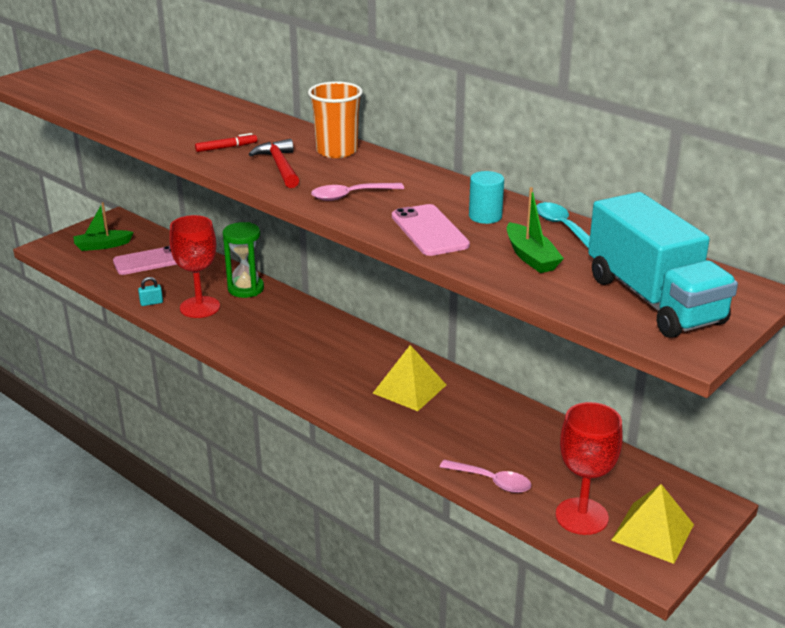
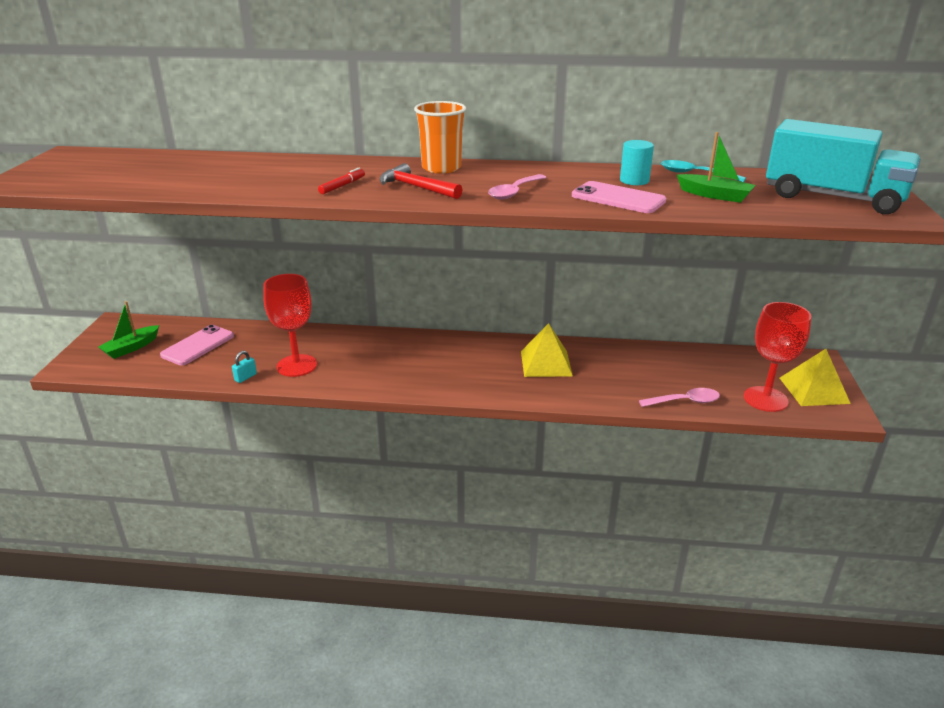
camera: 35 degrees left, 0 degrees up
green hourglass [223,222,264,298] -> none

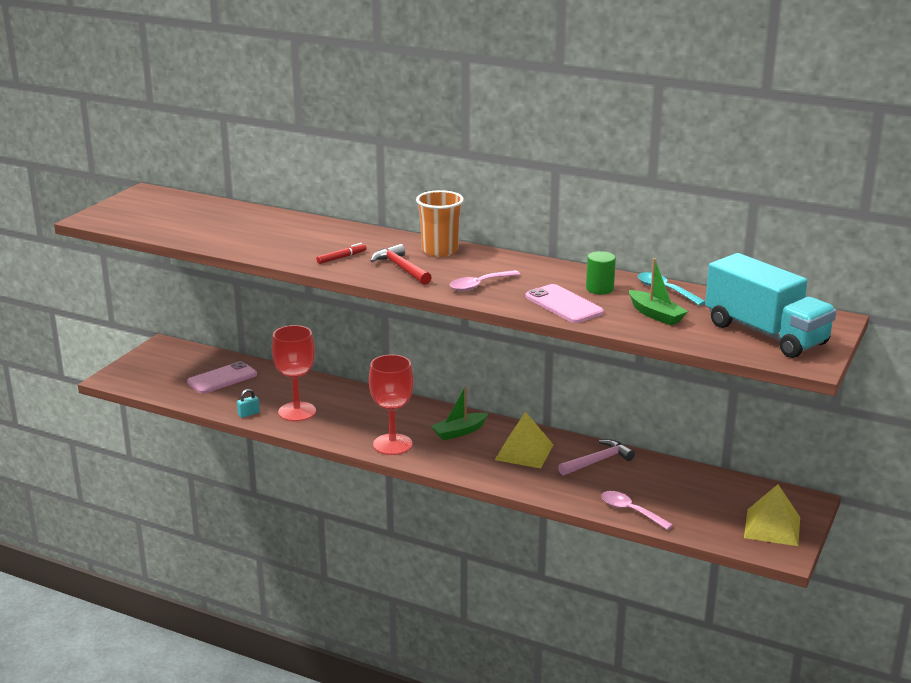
camera: 20 degrees right, 5 degrees down
green boat [98,301,159,359] -> green boat moved to [431,386,488,440]
turquoise cylinder [620,140,654,185] -> green cylinder [586,251,616,294]
pink spoon [639,388,720,407] -> pink spoon turned 150 degrees counterclockwise [601,491,673,530]
red goblet [744,302,812,412] -> red goblet moved to [369,355,414,455]
none -> pink hammer [558,439,635,475]

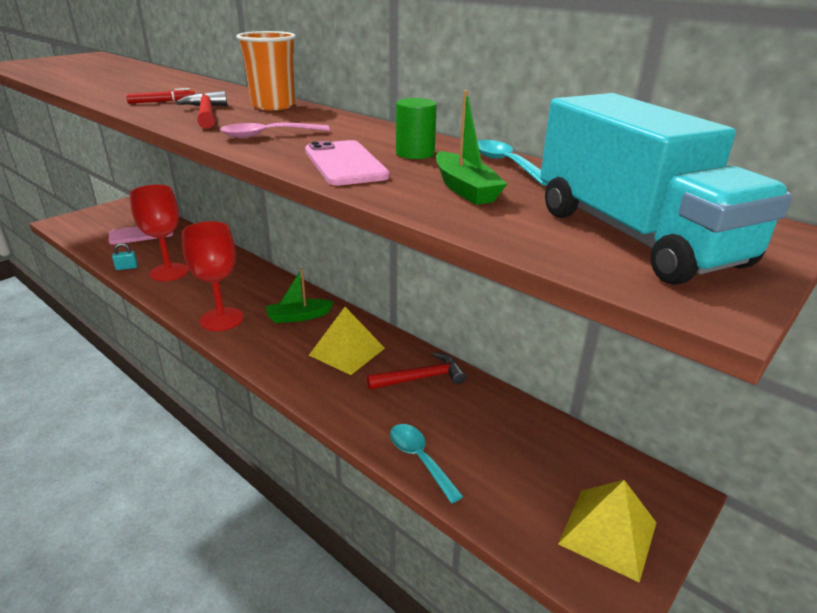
camera: 15 degrees right, 5 degrees up
pink hammer [558,439,635,475] -> red hammer [367,352,466,390]
pink spoon [601,491,673,530] -> turquoise spoon [390,424,464,503]

